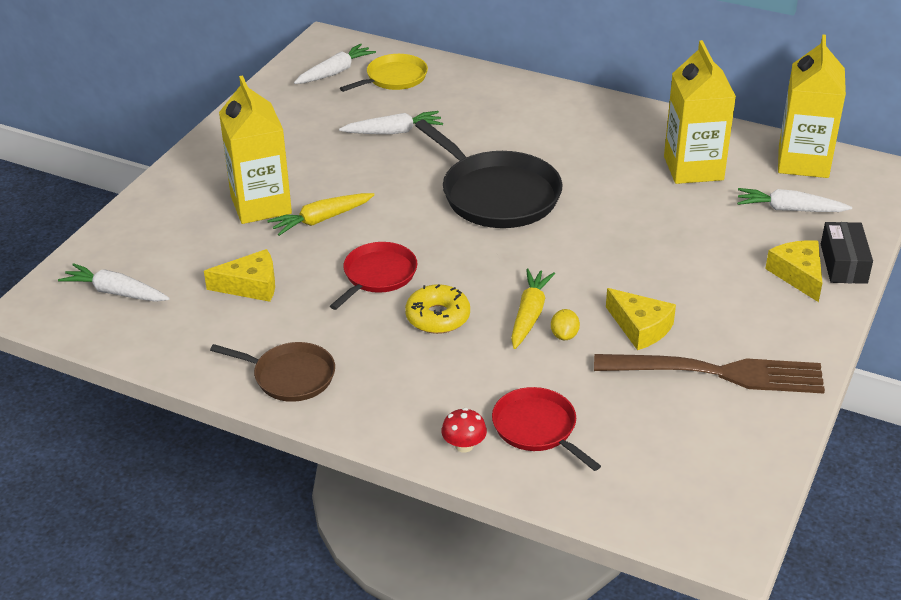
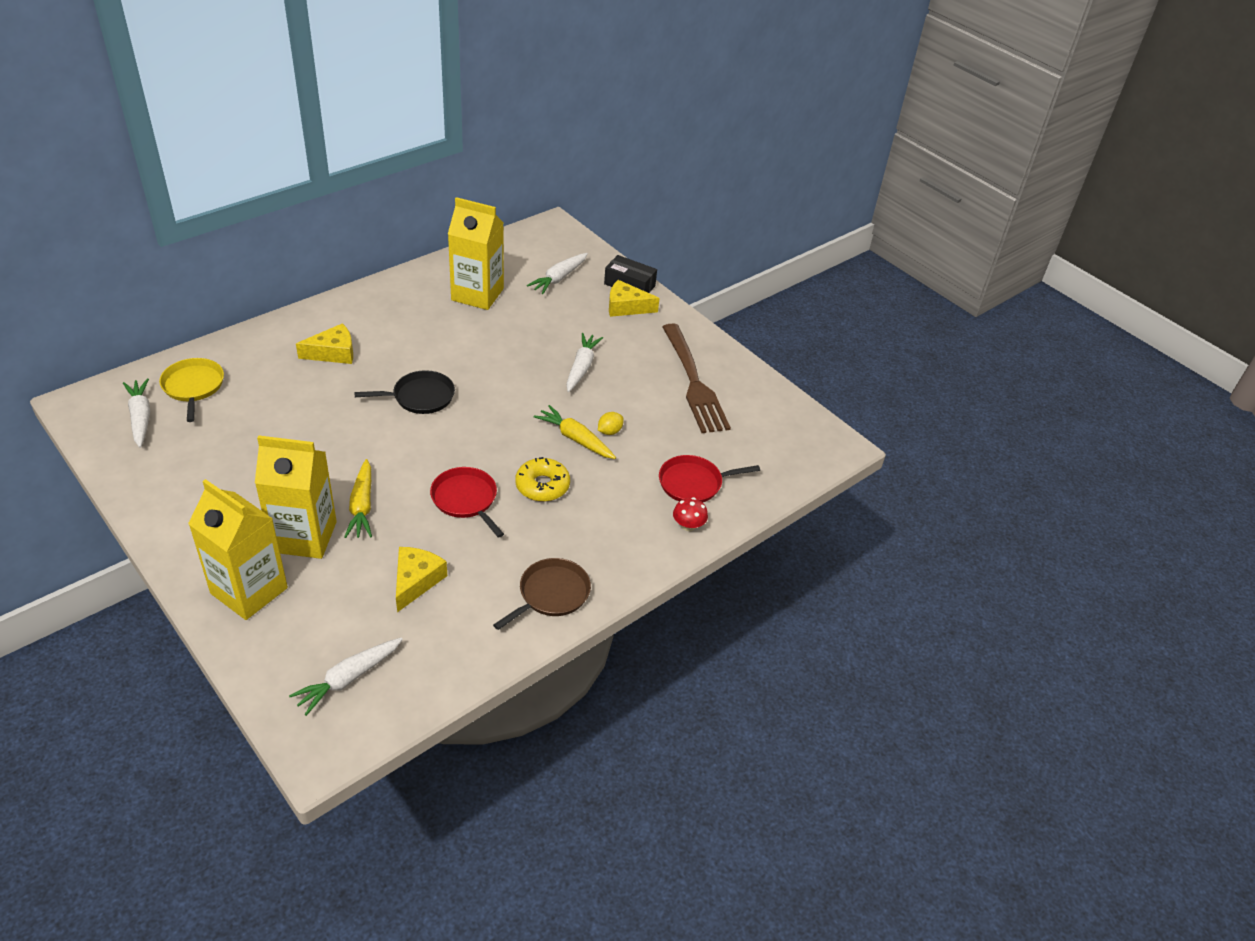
camera: 70 degrees left, 5 degrees up
white carrot [339,111,443,134] -> white carrot moved to [566,333,603,392]
black pan [415,120,563,228] -> black pan [354,370,455,414], size x0.58
yellow lemon [551,309,580,340] -> yellow lemon turned 75 degrees counterclockwise [598,412,624,435]
brown fork [594,354,825,394] -> brown fork turned 135 degrees clockwise [663,323,731,433]
yellow cheese [606,288,676,350] -> yellow cheese moved to [296,323,353,364]
yellow carton [778,34,846,178] -> yellow carton moved to [188,479,288,620]

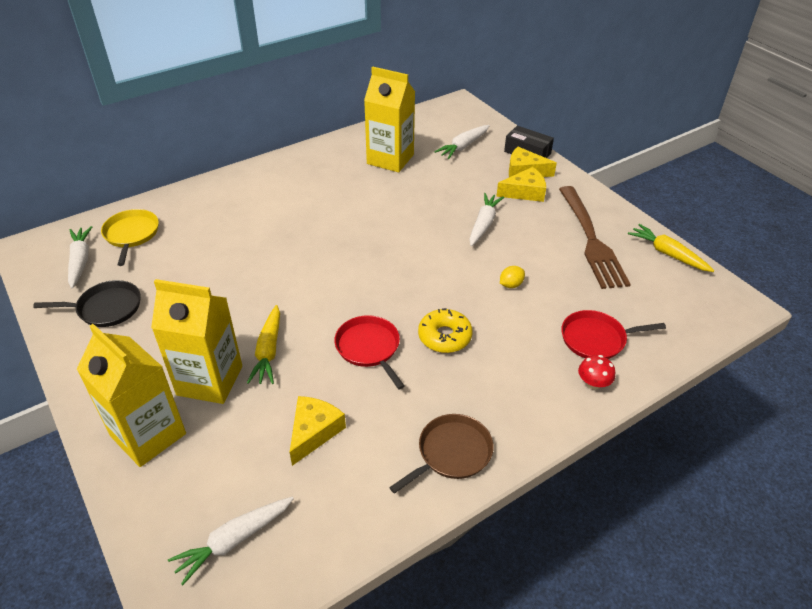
camera: 10 degrees right, 0 degrees up
yellow cheese [296,323,353,364] -> yellow cheese moved to [496,167,546,202]
black pan [354,370,455,414] -> black pan moved to [33,280,141,327]
yellow carrot [534,405,616,459] -> yellow carrot moved to [628,224,714,272]

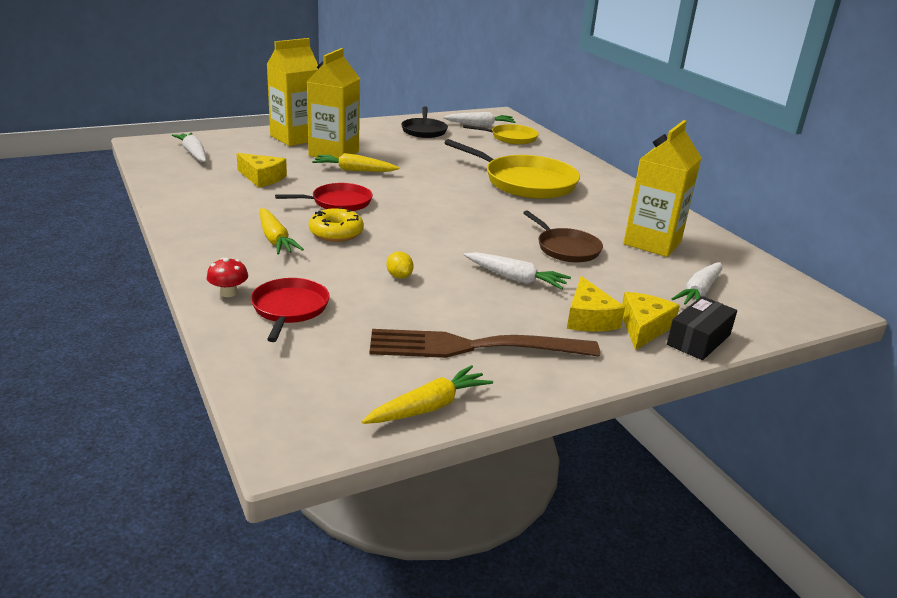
camera: 95 degrees right, 15 degrees down
brown pan [389,414,494,494] -> brown pan moved to [523,210,603,262]
white carrot [434,125,490,159] -> white carrot turned 105 degrees counterclockwise [672,262,722,305]
none -> yellow carrot [260,208,304,254]
none -> yellow pan [445,139,580,199]

